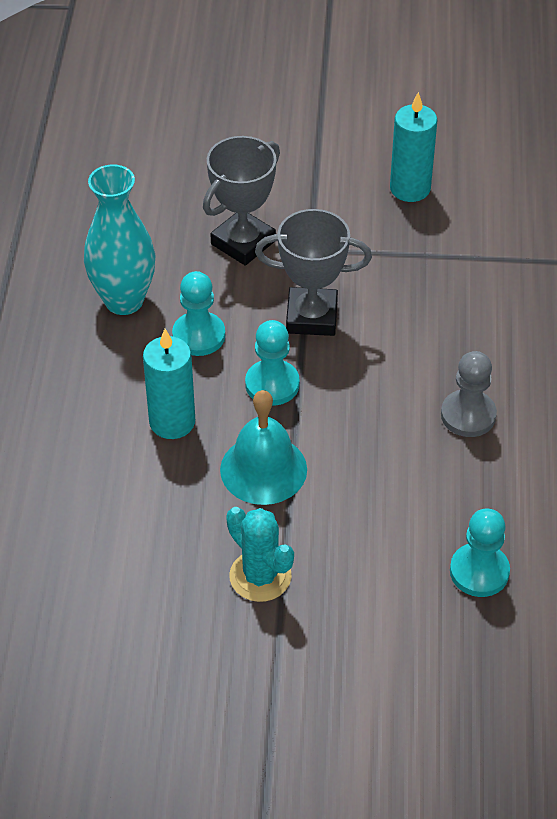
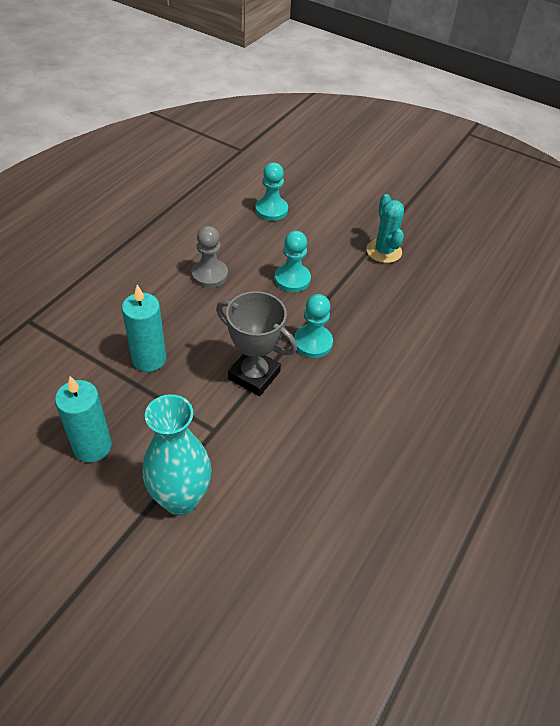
camera: 155 degrees left, 0 degrees up
turquoise vase [84,165,155,315] -> turquoise vase moved to [142,394,212,515]
turquoise candle [143,329,195,439] -> turquoise candle moved to [122,285,166,372]
turquoise pawn [172,271,225,356] -> turquoise pawn moved to [275,231,311,292]
grey trophy [203,136,280,266] -> none
turquoise bell [220,390,307,505] -> none

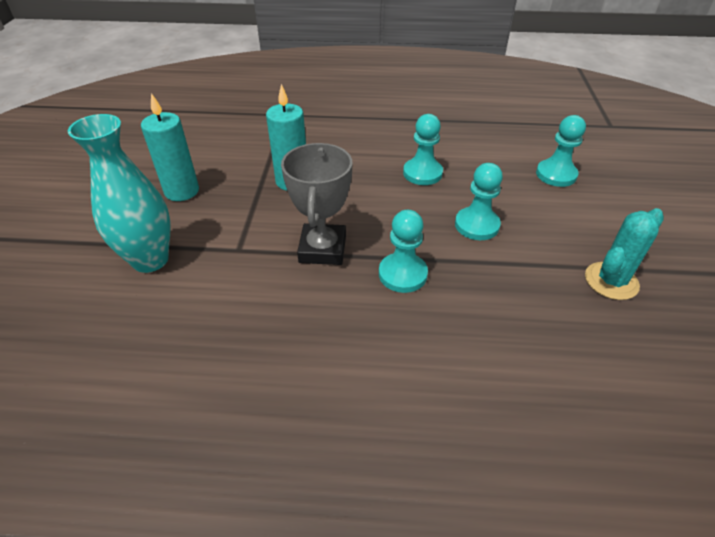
camera: 65 degrees right, 5 degrees down
grey pawn [191,226,228,288] -> turquoise pawn [403,114,443,185]

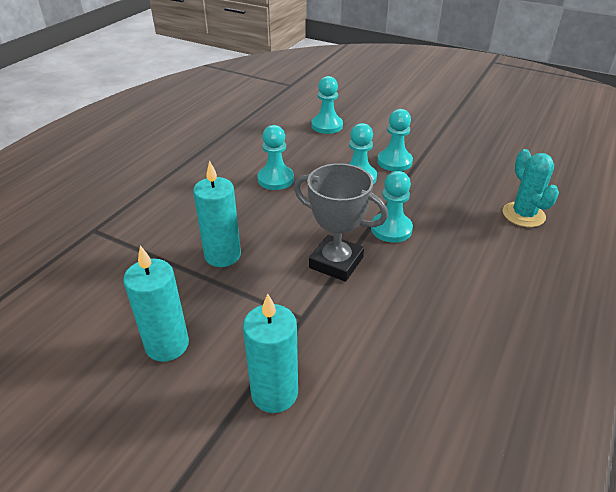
camera: 65 degrees left, 5 degrees down
turquoise vase [68,114,171,273] -> turquoise candle [243,294,298,413]
turquoise cactus [585,208,664,300] -> turquoise cactus moved to [503,149,559,227]
none -> turquoise pawn [377,109,413,171]

